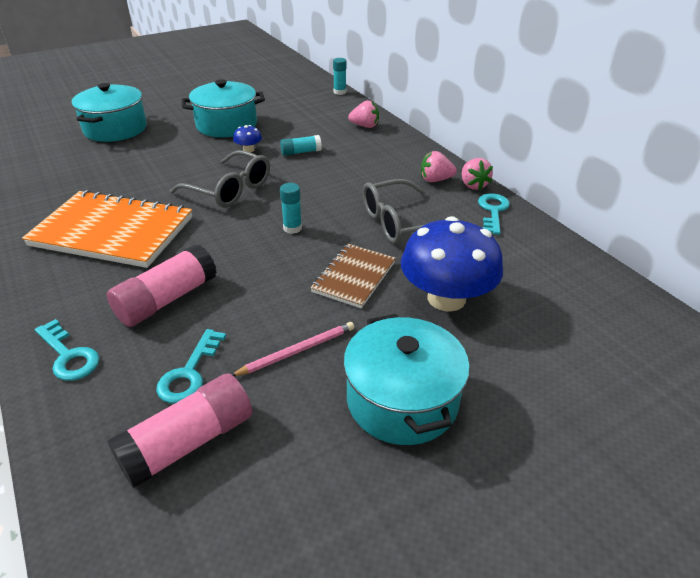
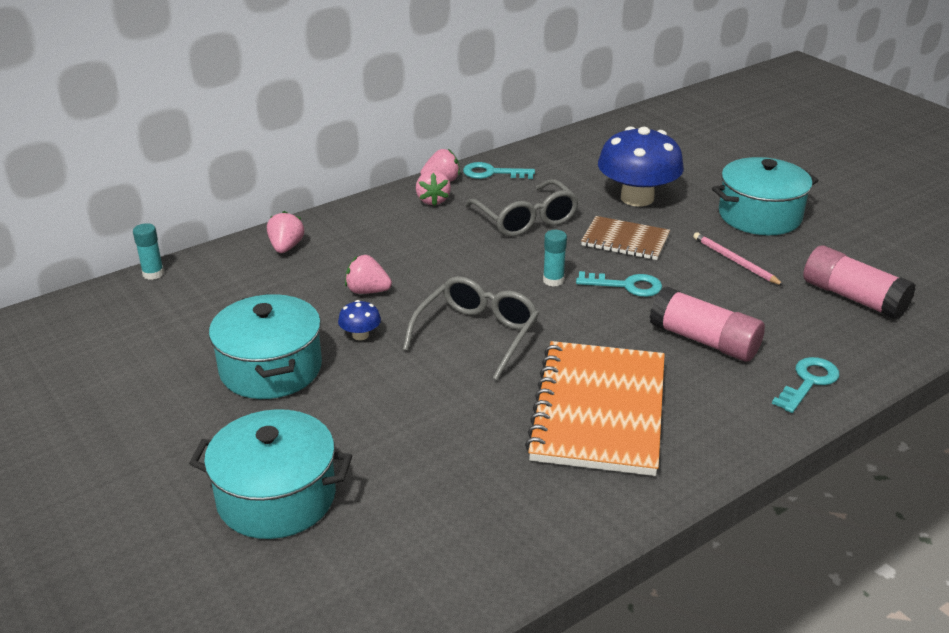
camera: 95 degrees left, 5 degrees down
turquoise key [156,329,226,404] -> turquoise key moved to [576,271,662,297]
turquoise glue stick [280,135,322,156] -> pink strawberry [345,255,392,294]

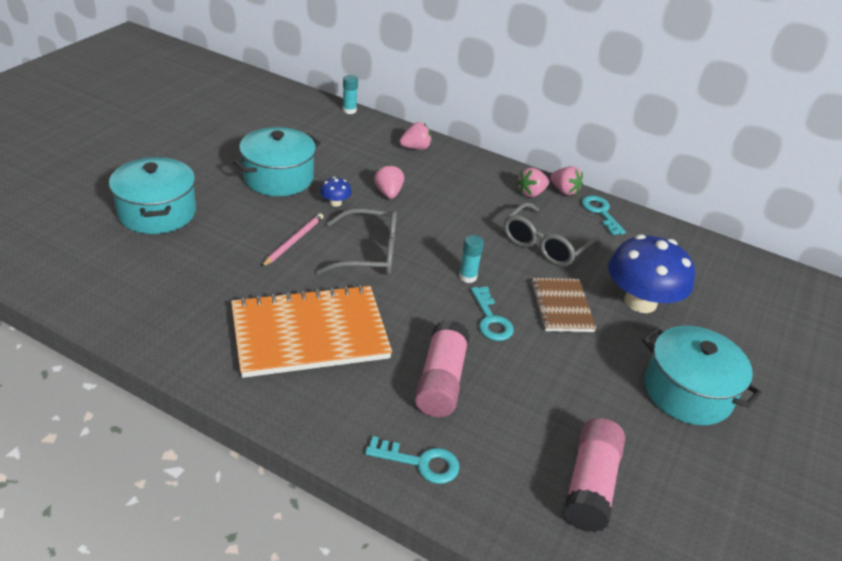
camera: 60 degrees right, 5 degrees up
pink pencil [693,232,784,286] -> pink pencil moved to [261,213,324,267]

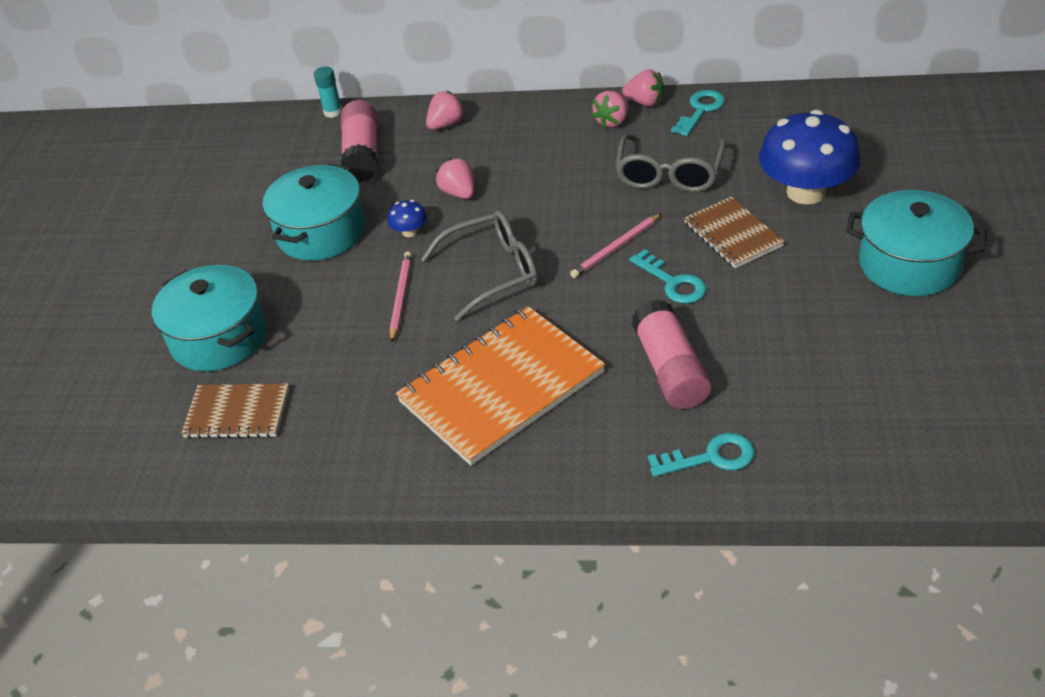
camera: 15 degrees left, 5 degrees up
turquoise glue stick [459,235,484,283] -> pink pencil [570,213,662,278]
pink glue stick [563,418,625,532] -> pink glue stick moved to [341,100,378,182]
turquoise key [582,195,626,235] -> turquoise key turned 75 degrees clockwise [671,90,725,136]
none -> brown notebook [181,383,289,439]

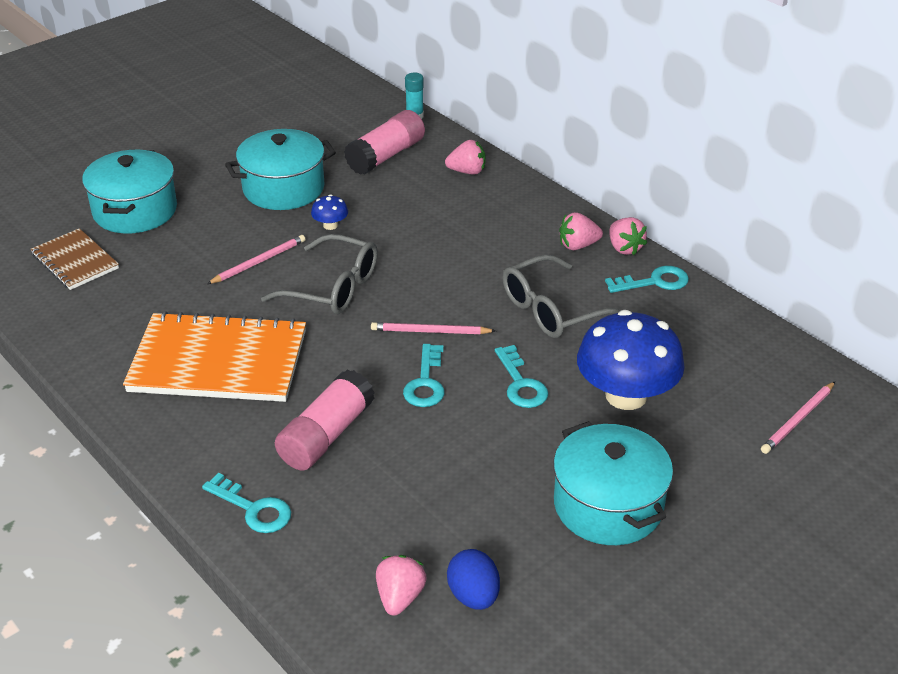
camera: 40 degrees right, 5 degrees down
pink strawberry [436,158,474,199] -> pink strawberry moved to [376,555,427,616]
brown notebook [684,196,785,268] -> turquoise key [495,345,548,408]
none -> blue egg [447,549,500,610]
none -> pink pencil [761,382,835,454]

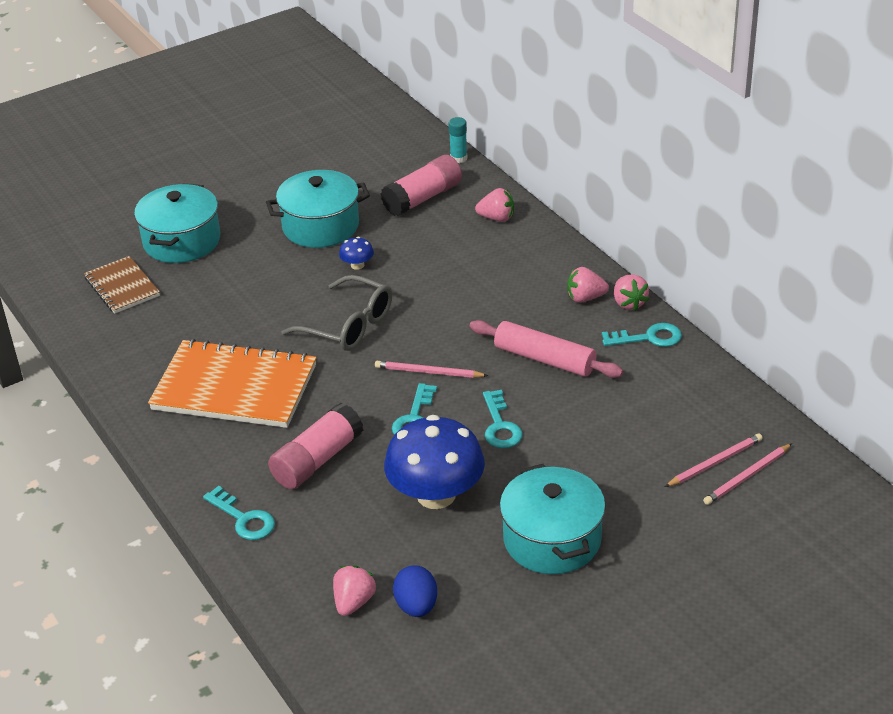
camera: 10 degrees right, 0 degrees up
pink pencil [207,235,306,284] -> pink pencil moved to [665,433,763,487]
grey glasses [502,255,621,338] -> pink rolling pin [470,320,623,378]
blue mushroom [577,310,685,410] -> blue mushroom moved to [384,415,485,509]

